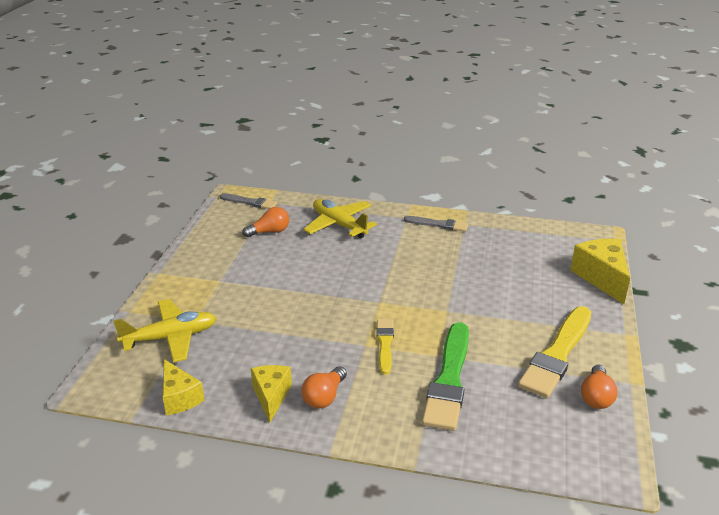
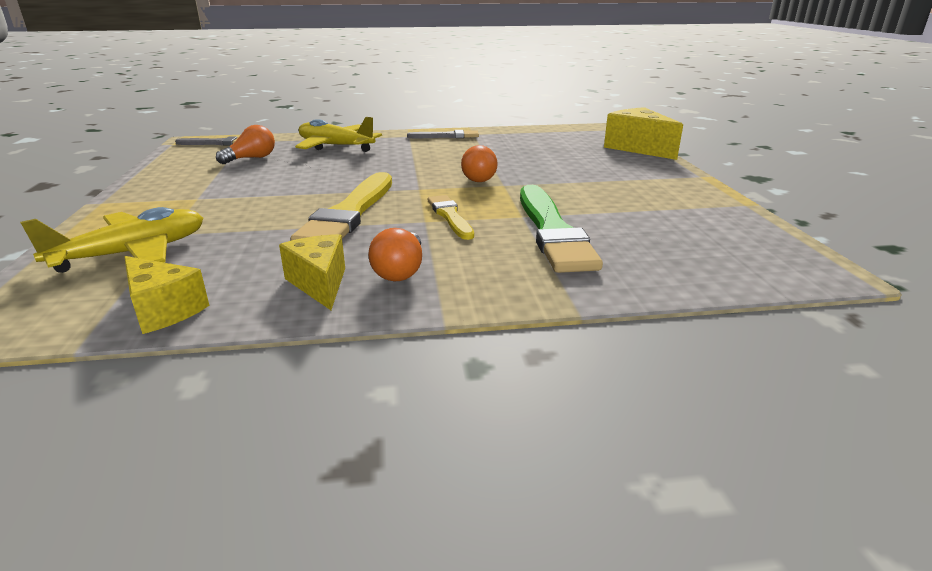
camera: 20 degrees left, 5 degrees down
yellow brush [518,306,591,398] -> yellow brush moved to [291,172,392,241]
orange light bulb [581,365,618,409] -> orange light bulb moved to [461,145,498,182]

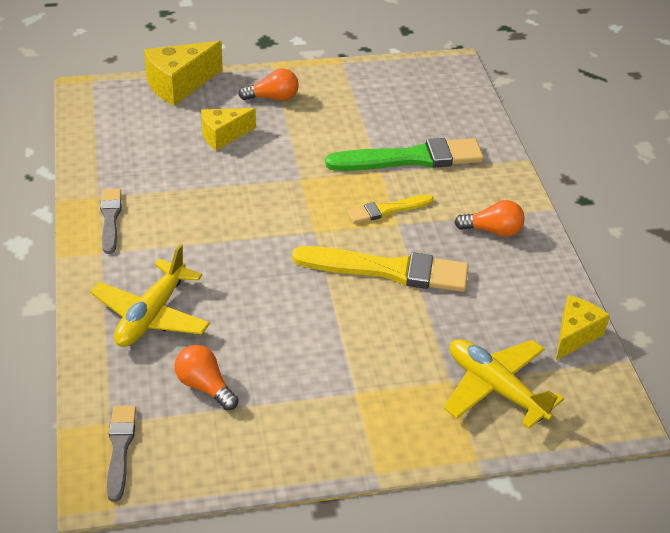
camera: 95 degrees left, 15 degrees up
yellow cheese [279,234,345,310] -> yellow cheese moved to [201,108,256,151]
orange light bulb [461,145,498,182] -> orange light bulb moved to [238,68,299,101]

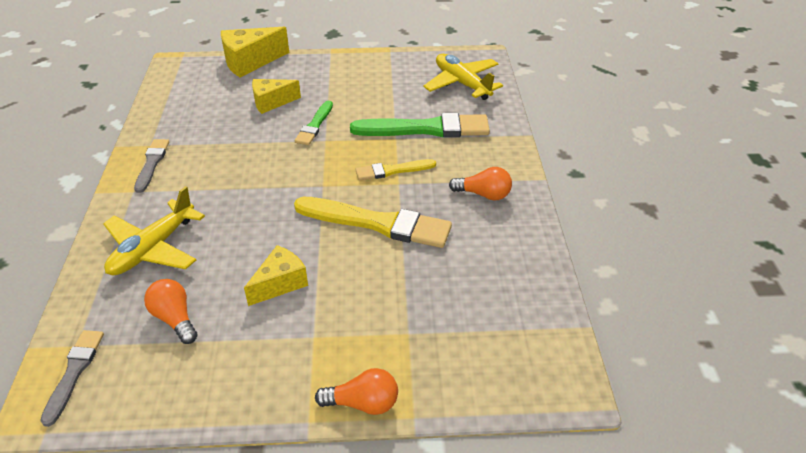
camera: 10 degrees right, 0 degrees up
orange light bulb [238,68,299,101] -> orange light bulb moved to [315,368,398,415]
yellow plane [444,339,564,429] -> yellow plane moved to [423,54,503,100]
yellow cheese [556,295,610,360] -> yellow cheese moved to [244,245,308,306]
none -> green brush [295,101,333,145]

